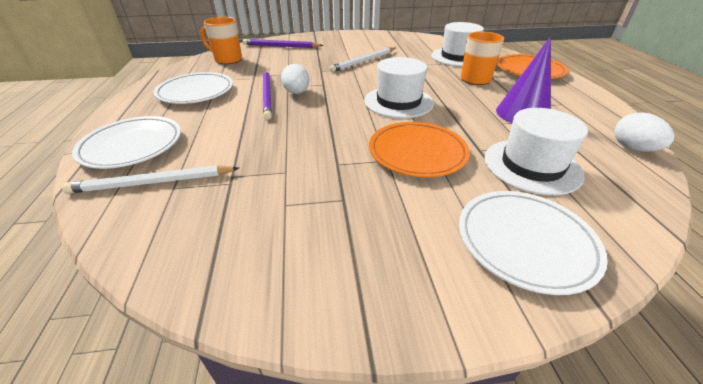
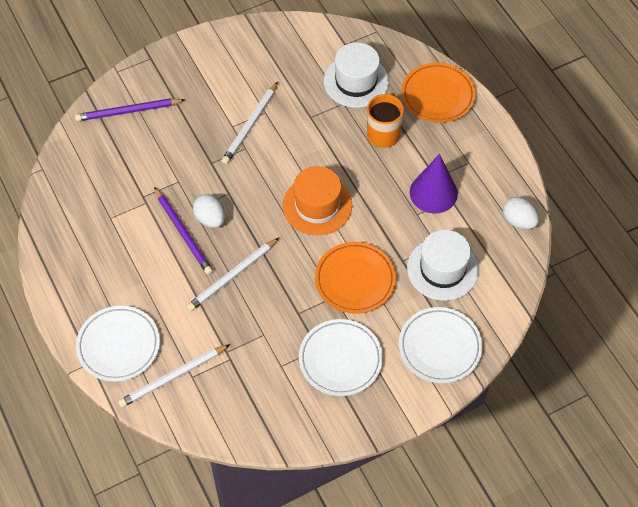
camera: 20 degrees left, 20 degrees up
white plate [154,72,233,104] -> white plate moved to [299,319,383,396]
orange mug [200,17,242,64] -> none
white hat [364,57,434,118] -> orange hat [283,166,352,235]
none -> white pencil [186,238,279,311]

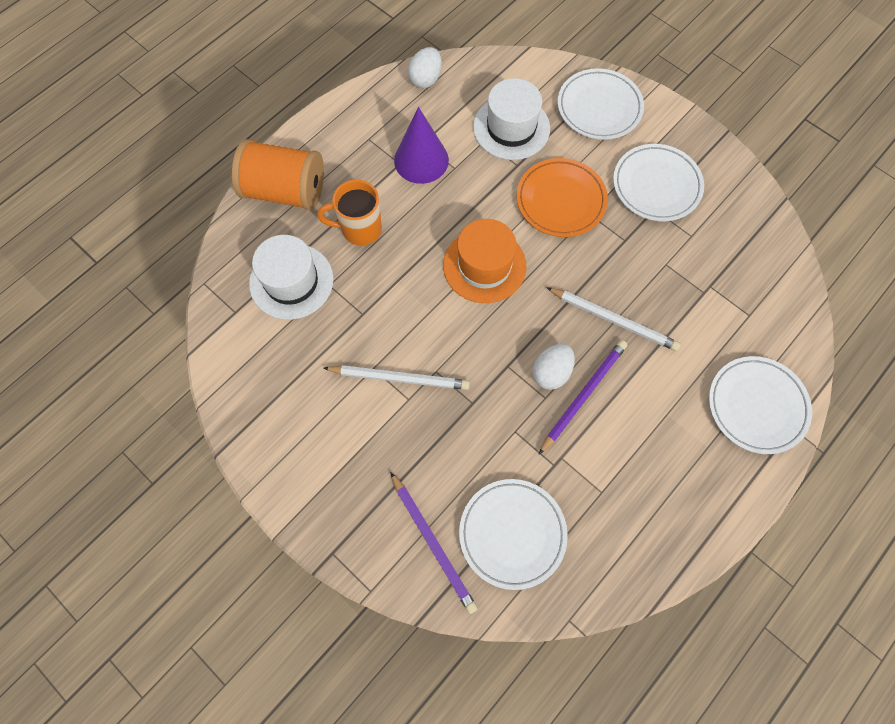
camera: 110 degrees left, 10 degrees up
white pencil [118,344,230,408] -> none
orange plate [401,63,476,123] -> orange spool [232,139,324,210]
none -> white plate [459,479,568,590]

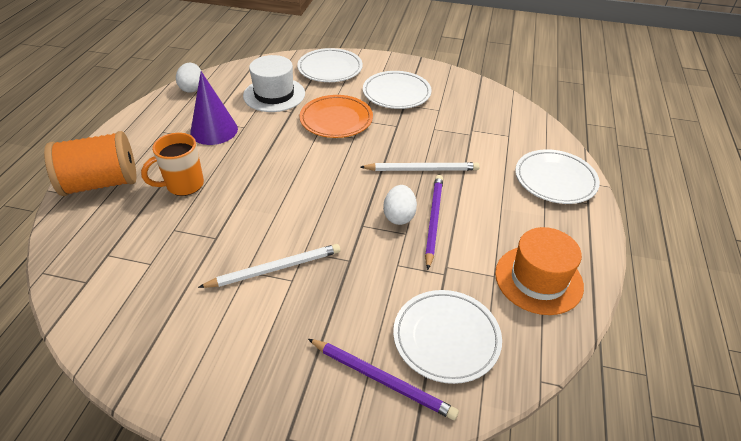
camera: 30 degrees left, 25 degrees down
white hat [249,235,334,320] -> none
orange hat [443,219,527,303] -> orange hat moved to [495,227,584,315]

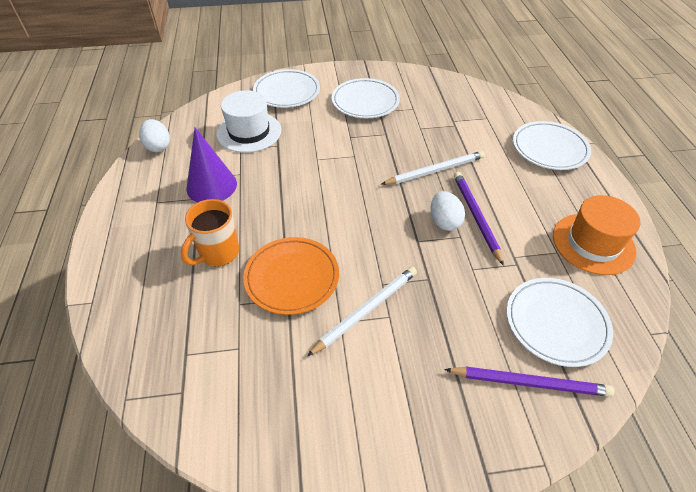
camera: 20 degrees left, 5 degrees up
orange spool [44,131,136,196] -> none
orange plate [299,95,373,138] -> orange plate moved to [243,237,339,315]

